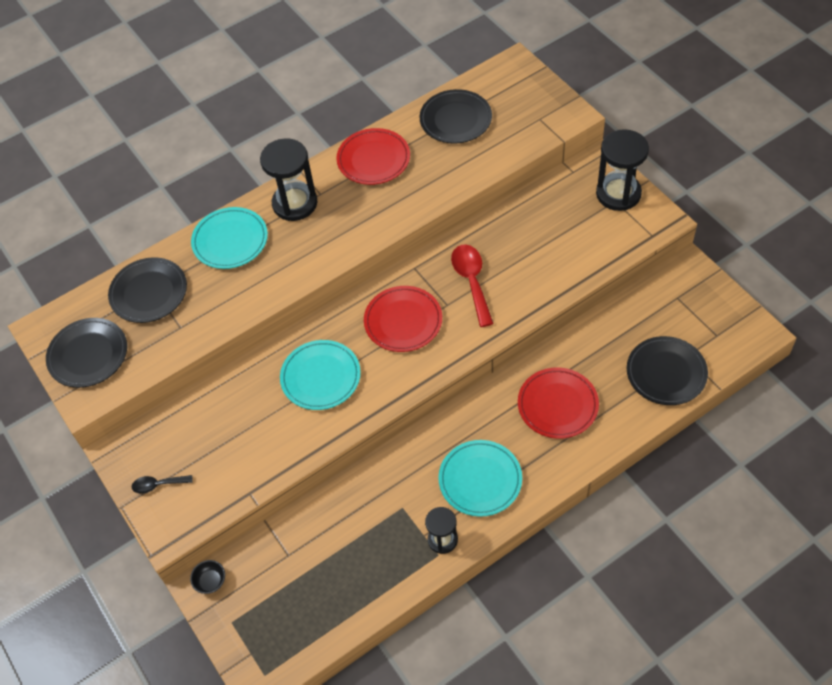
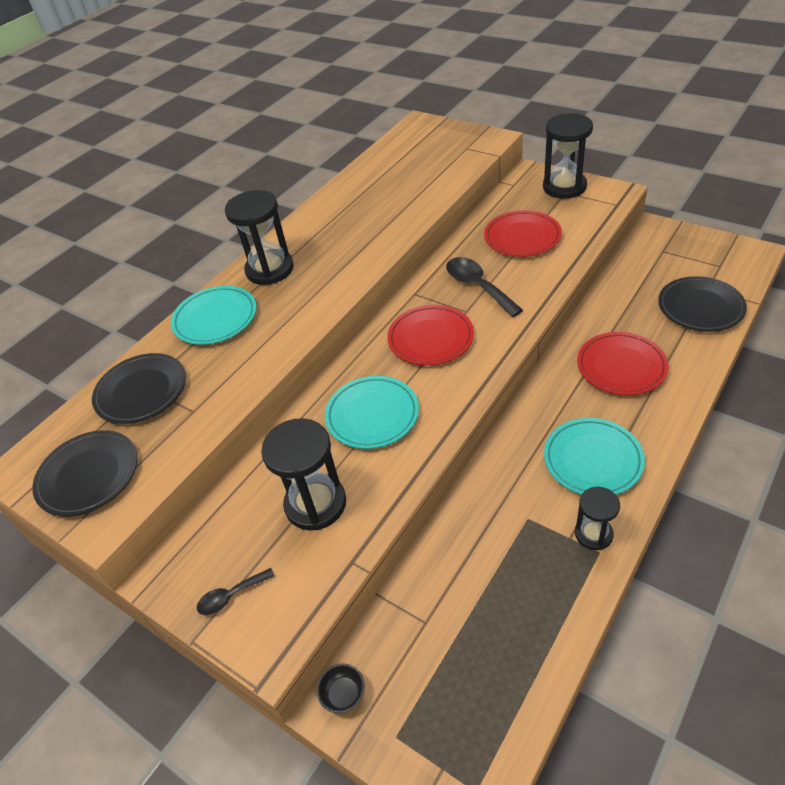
camera: 20 degrees left, 10 degrees down
red plate [336,128,410,185] -> red plate moved to [484,210,562,257]
black plate [419,89,492,144] -> none
red spoon [451,245,494,327] -> black spoon [446,257,523,317]
none -> black hourglass [261,418,346,530]

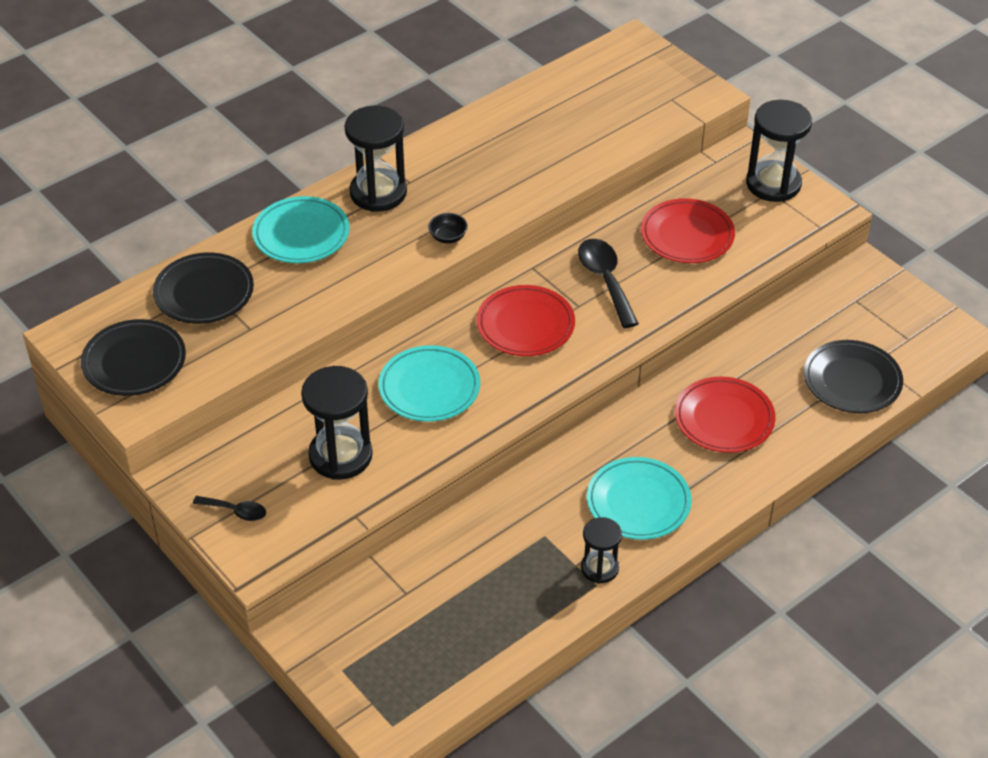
camera: 10 degrees right, 0 degrees up
black spoon [197,568,274,615] -> black spoon turned 150 degrees counterclockwise [193,496,266,521]
black bowl [317,664,365,713] -> black bowl moved to [428,213,468,244]

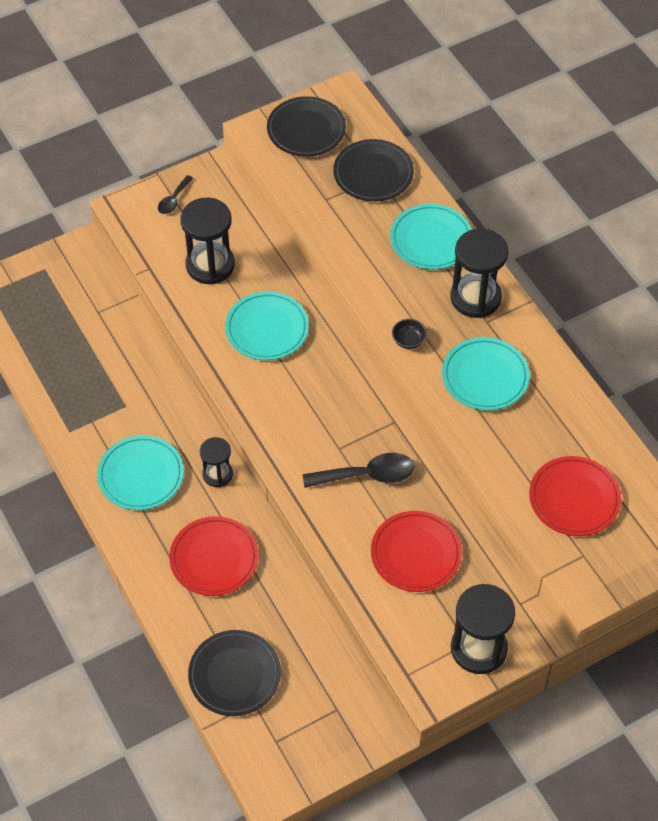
camera: 100 degrees right, 10 degrees up
red plate [477,285,575,356] -> red plate moved to [529,456,621,536]
black hourglass [581,517,622,584] -> black hourglass moved to [200,437,233,487]
none -> turquoise plate [442,337,530,411]

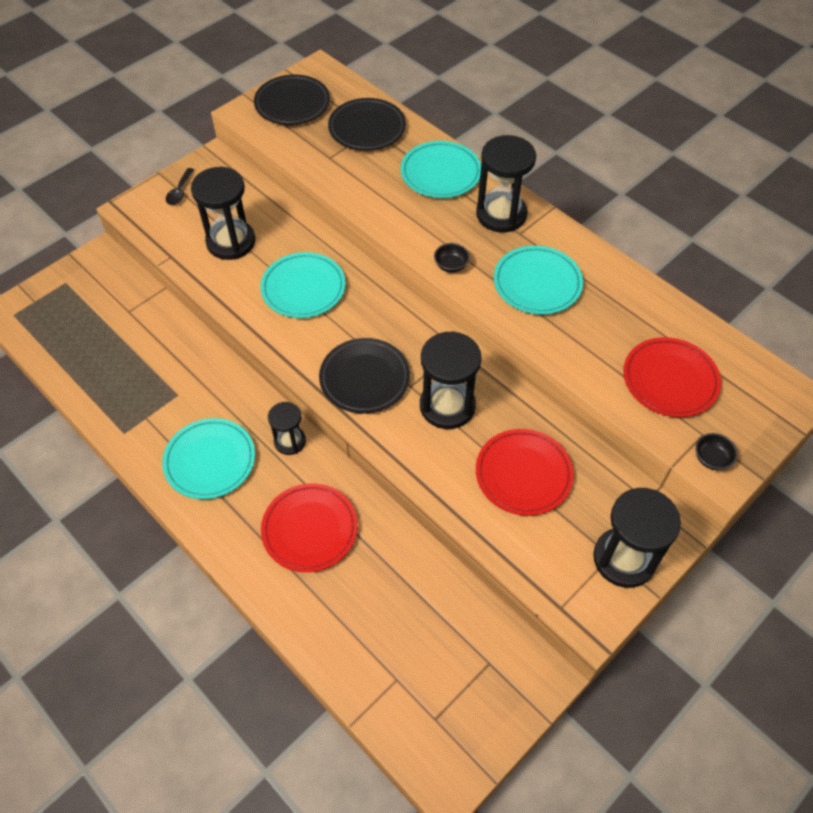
camera: 15 degrees left, 0 degrees up
black plate [188,630,281,716] -> black plate moved to [319,338,410,414]
black spoon [303,453,415,488] -> black hourglass [420,331,482,429]
none -> black bowl [695,433,738,470]

